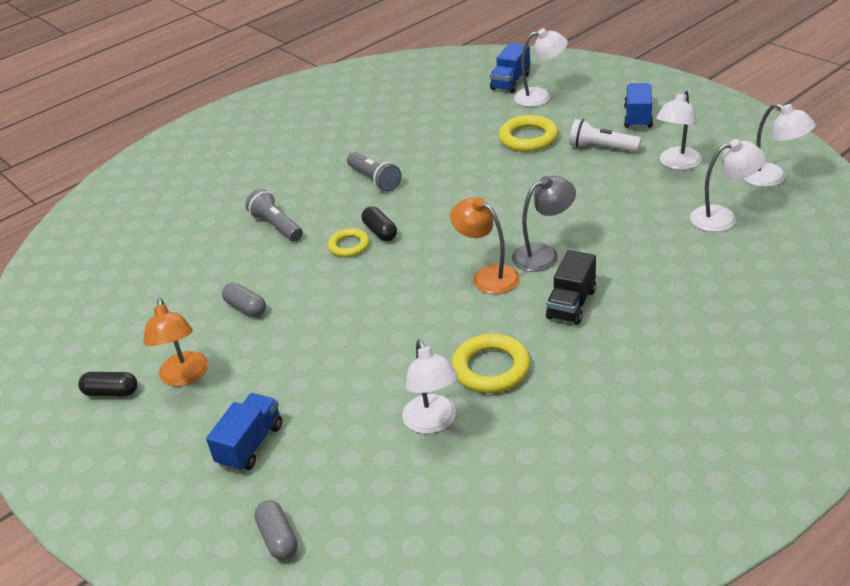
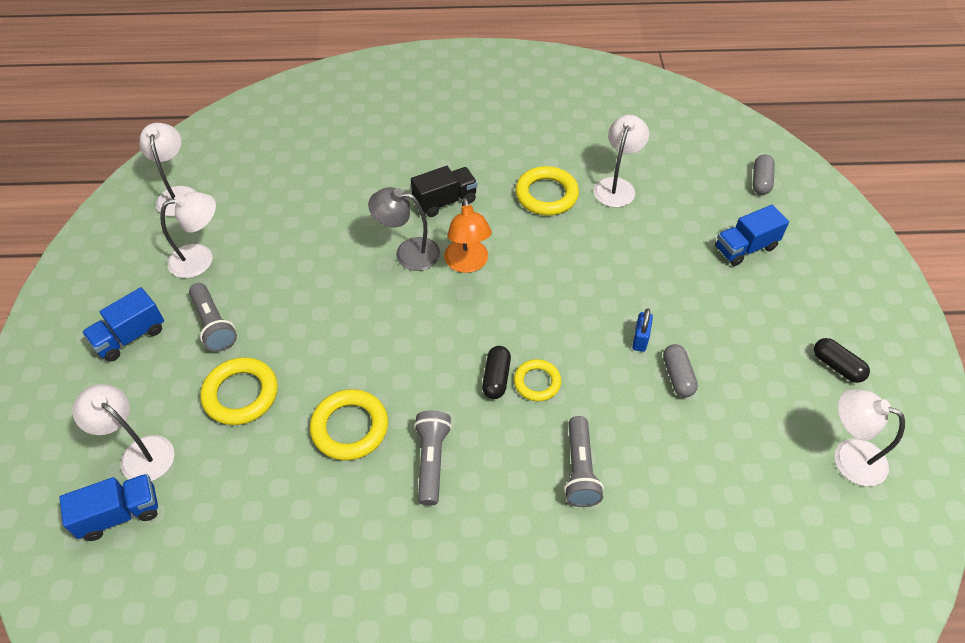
camera: 145 degrees left, 15 degrees up
orange lamp [143,298,208,386] -> none
white flashlight [569,119,641,152] -> grey flashlight [189,283,237,352]
white lamp [690,139,765,232] -> white lamp moved to [835,389,905,486]
none -> yellow ring [310,389,388,460]
none -> blue padlock [632,308,653,352]

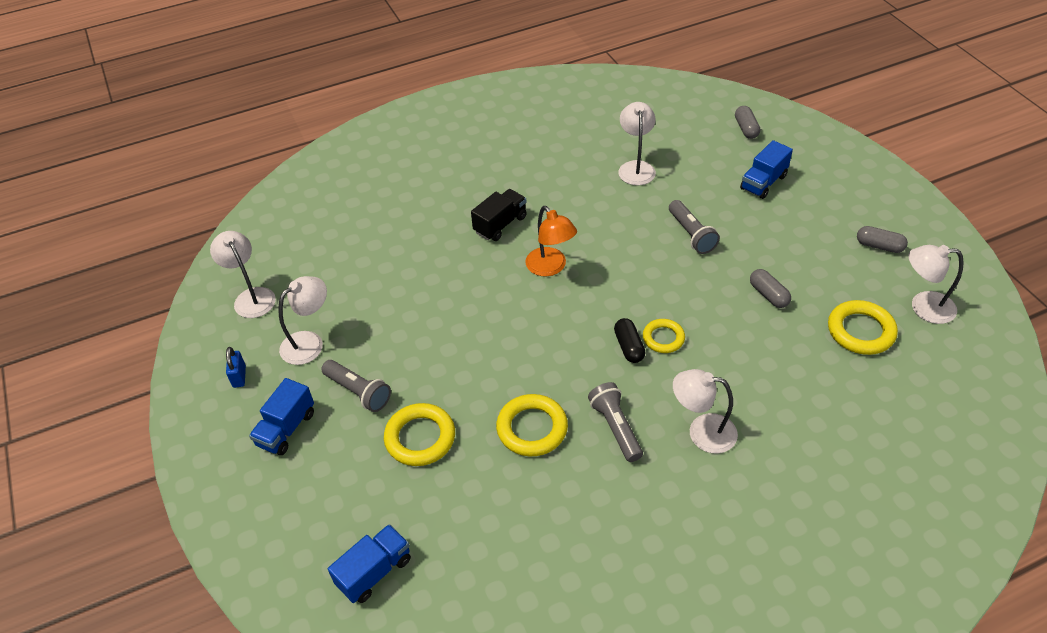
camera: 20 degrees left, 5 degrees down
white lamp [72,384,174,481] -> white lamp moved to [673,369,738,454]
grey lamp [368,187,440,271] -> none
yellow ring [515,166,579,215] -> yellow ring moved to [828,300,898,355]
grey flashlight [564,416,604,507] -> grey flashlight moved to [669,200,720,254]
blue padlock [632,308,653,352] -> blue padlock moved to [226,347,246,388]
black capsule [814,338,870,383] -> grey capsule [857,226,908,253]

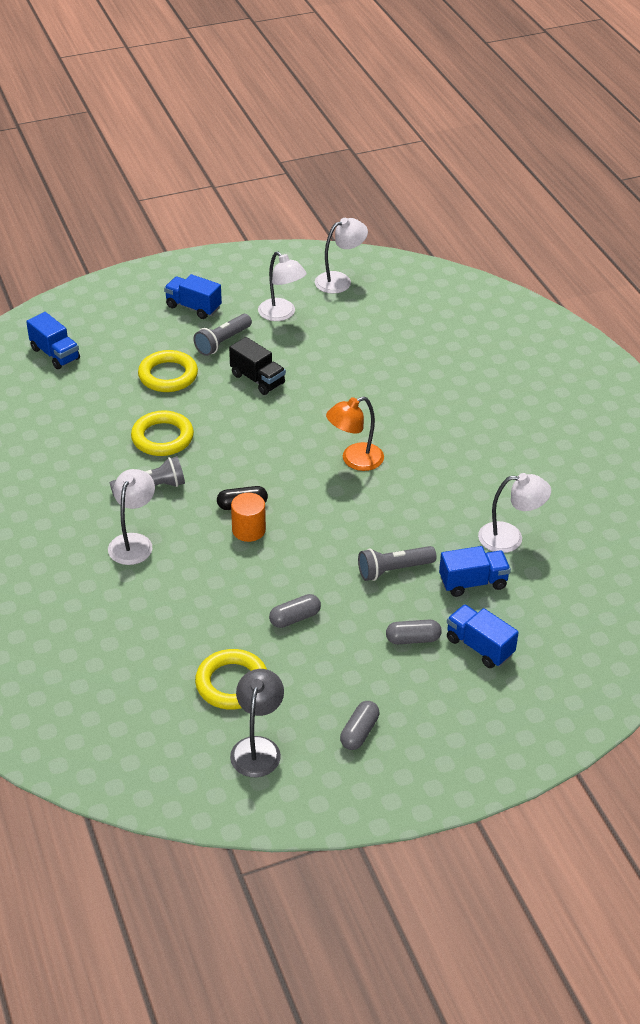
camera: 90 degrees right, 5 degrees down
blue padlock [226,347,246,388] -> none
black truck [471,189,527,241] -> black truck moved to [229,337,286,395]
yellow ring [643,319,685,353] -> orange cylinder [231,493,266,542]
grey capsule [735,106,760,139] -> grey capsule moved to [386,620,442,644]
white lamp [908,245,964,324] -> grey lamp [230,669,284,777]
none -> blue truck [439,546,511,597]

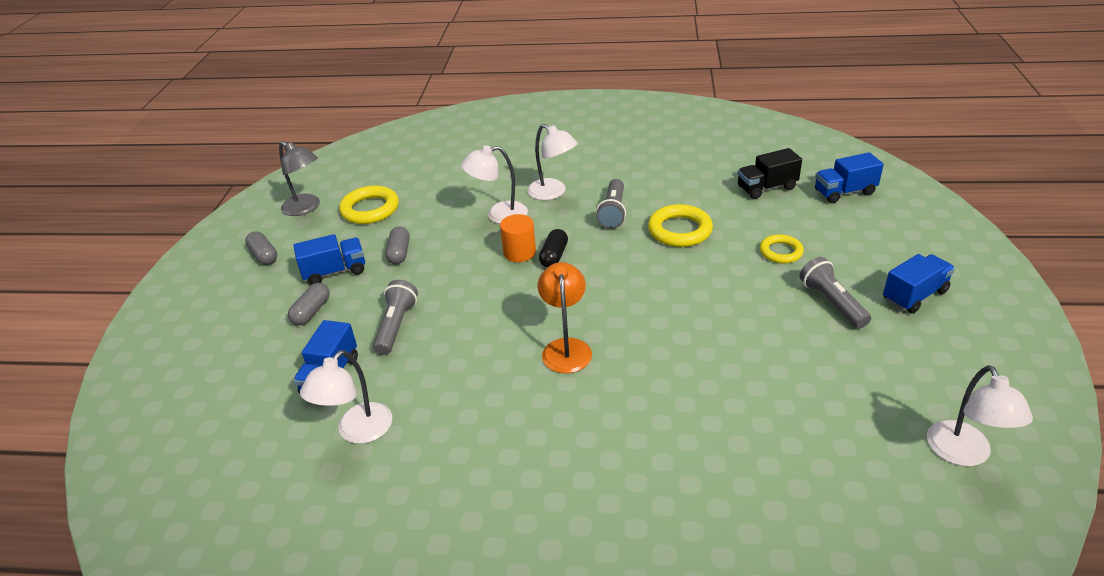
camera: 120 degrees right, 5 degrees down
yellow ring [138,350,198,392] -> yellow ring [760,234,804,263], size x0.63
black truck [229,337,286,395] -> black truck moved to [737,148,802,199]
white lamp [258,252,307,321] -> white lamp moved to [461,145,528,224]
blue truck [447,604,519,668] -> blue truck moved to [293,234,365,285]

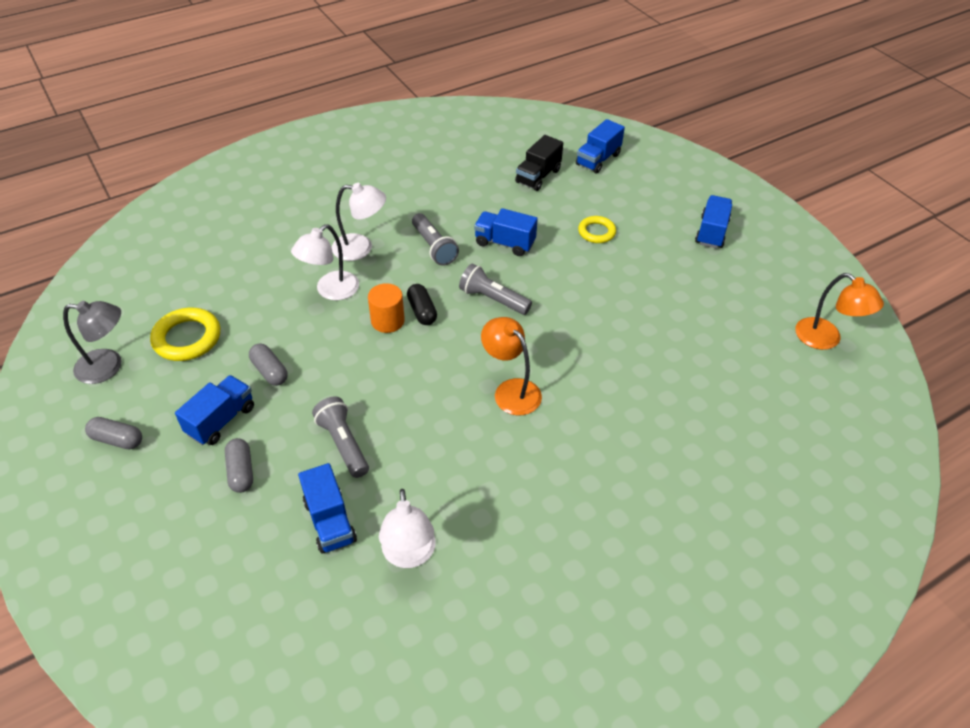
camera: 40 degrees left, 10 degrees up
yellow ring [648,204,713,247] -> blue truck [474,208,538,256]
grey flashlight [799,257,871,328] -> grey flashlight moved to [459,264,532,315]
white lamp [927,365,1033,466] -> orange lamp [795,273,884,350]

